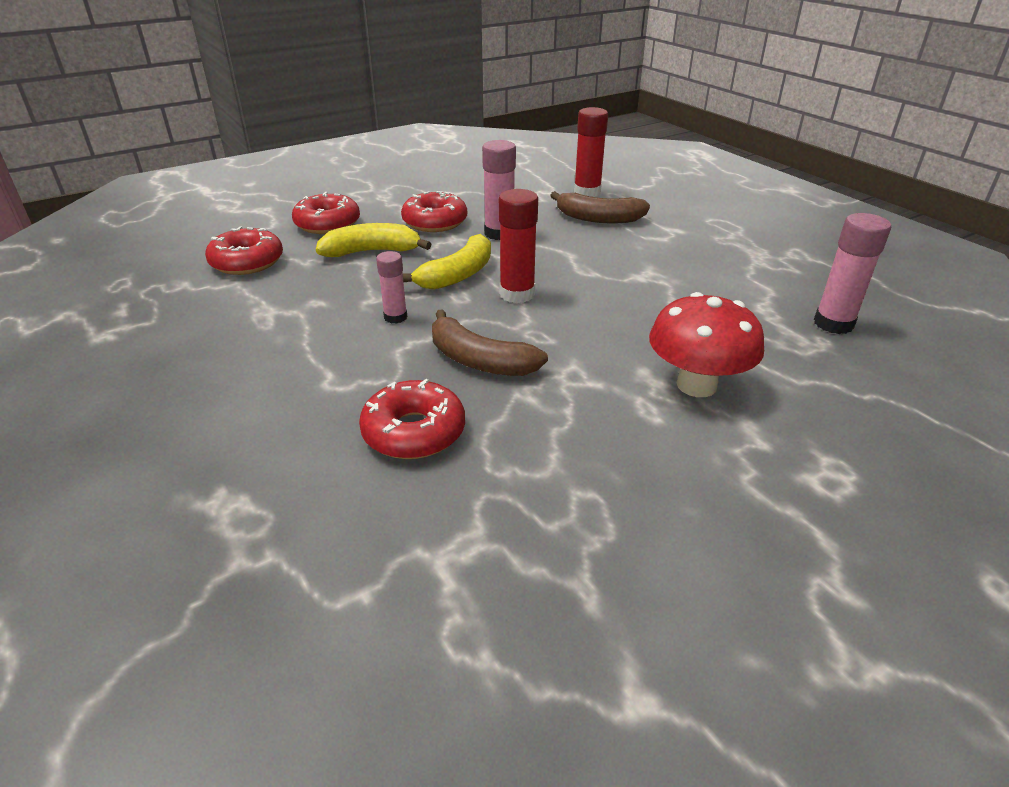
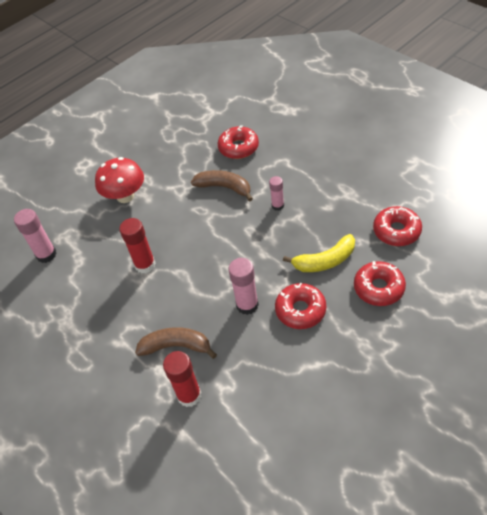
camera: 175 degrees right, 15 degrees up
yellow banana [403,234,491,290] -> none
red glue stick [499,189,538,303] -> red glue stick moved to [119,218,155,273]

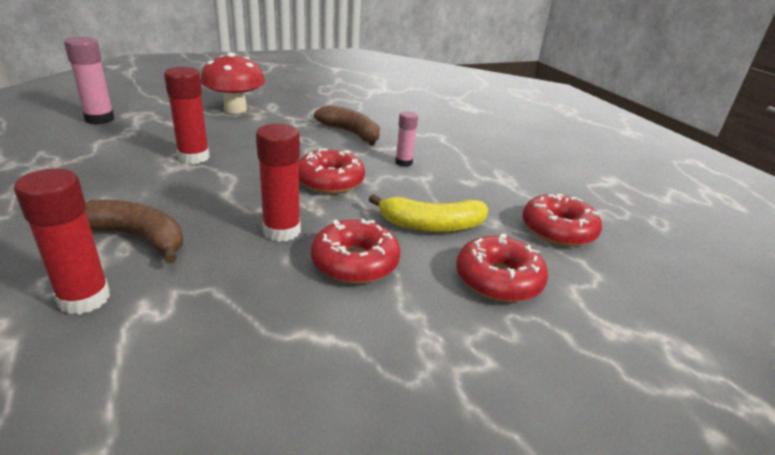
camera: 10 degrees right, 20 degrees down
red donut [218,125,259,159] -> red donut moved to [298,148,365,194]
pink glue stick [228,258,259,315] -> red glue stick [256,123,301,242]

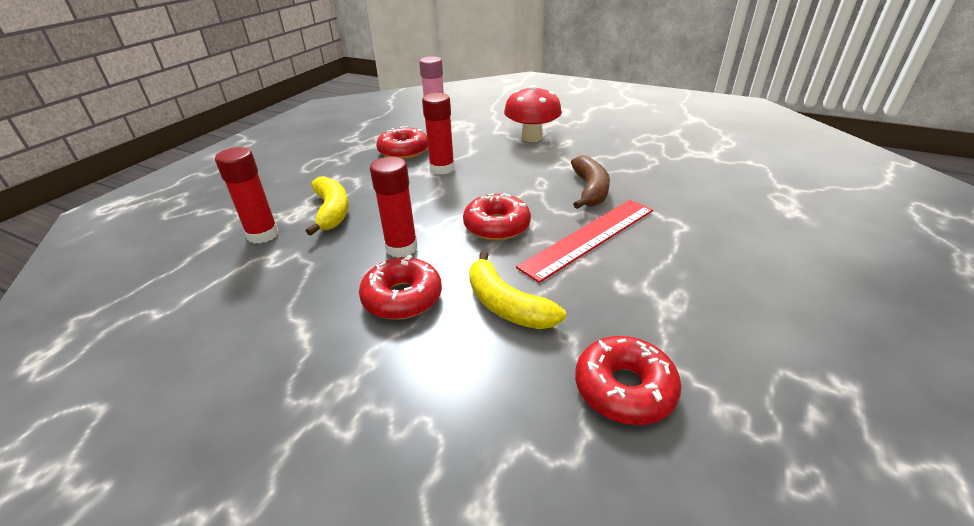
camera: 55 degrees right, 5 degrees up
brown banana [85,199,183,264] -> yellow banana [306,176,349,236]
pink glue stick [395,111,418,167] -> red ruler [516,200,653,283]
red donut [456,234,548,302] -> red donut moved to [376,126,428,159]

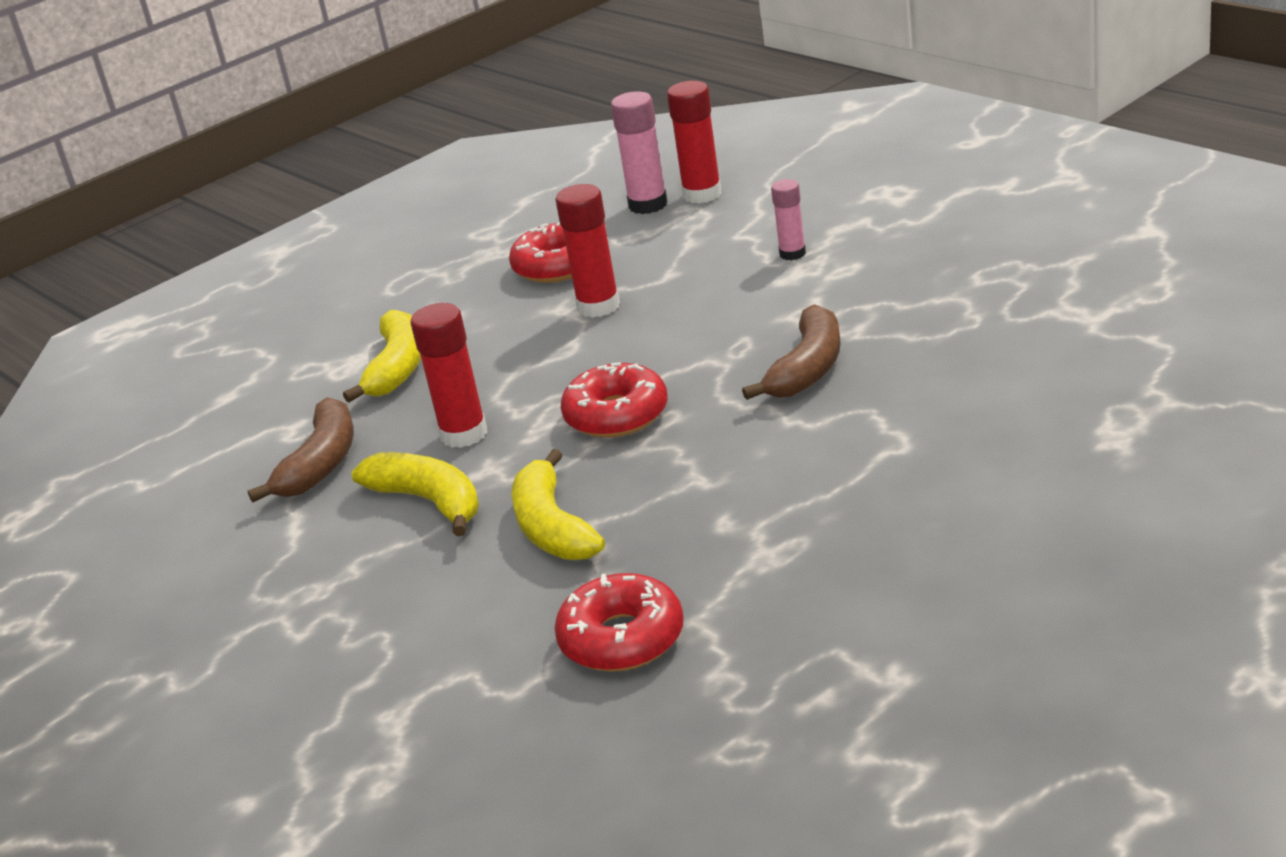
camera: 25 degrees right, 5 degrees down
red glue stick [215,147,278,243] -> red glue stick moved to [667,81,722,203]
red donut [359,255,442,320] -> yellow banana [352,452,479,536]
red mushroom [504,85,562,142] -> pink glue stick [771,179,806,261]
red ruler [516,200,653,283] -> none
none -> brown banana [248,397,354,502]

